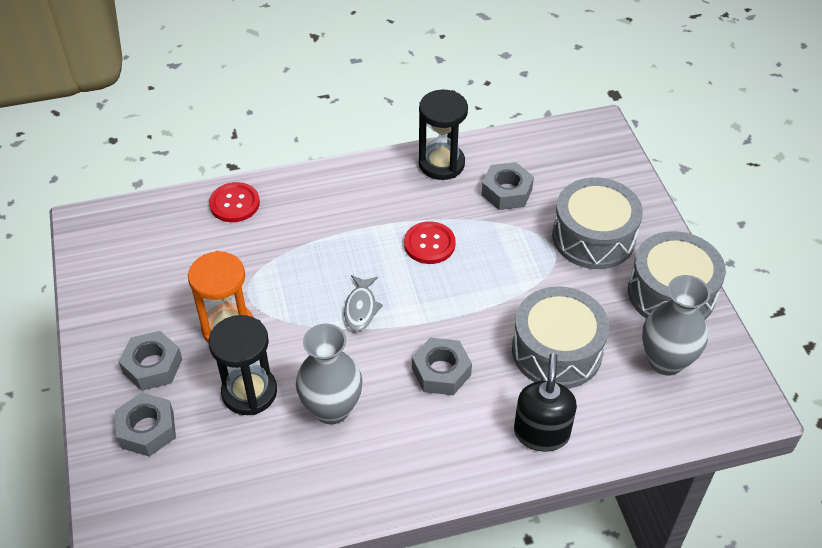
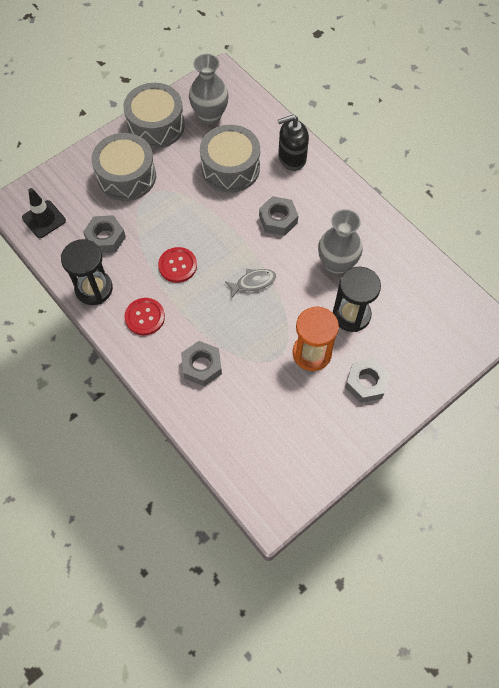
camera: 115 degrees left, 15 degrees up
grey nut [115,392,176,457] -> grey nut moved to [181,341,222,386]
red button [209,182,260,222] -> red button moved to [125,298,165,335]
none -> black traffic cone [22,188,66,238]

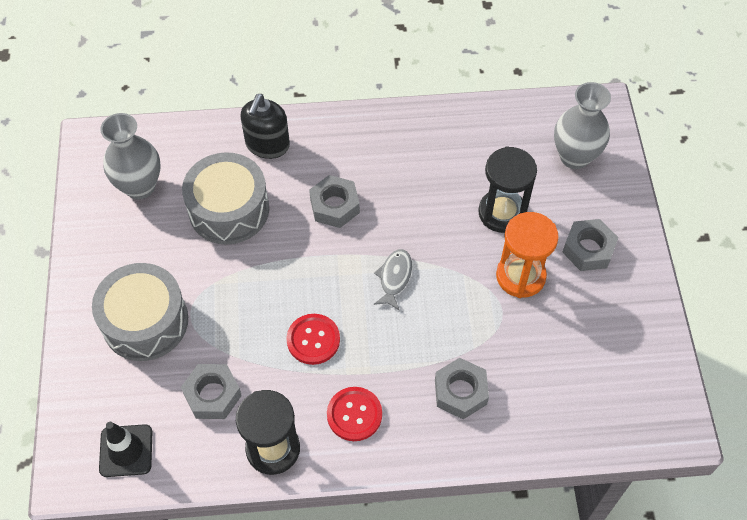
camera: 55 degrees left, 5 degrees down
grey drum [123,83,185,149] -> none
grey vase [318,209,362,275] -> grey vase moved to [554,82,611,169]

